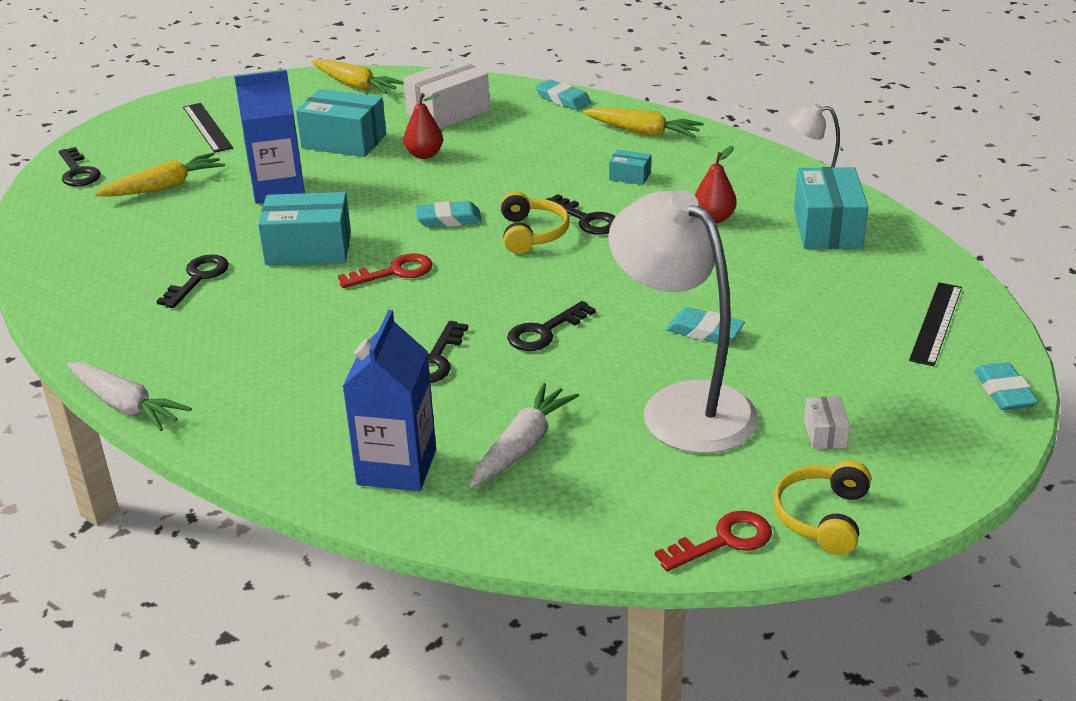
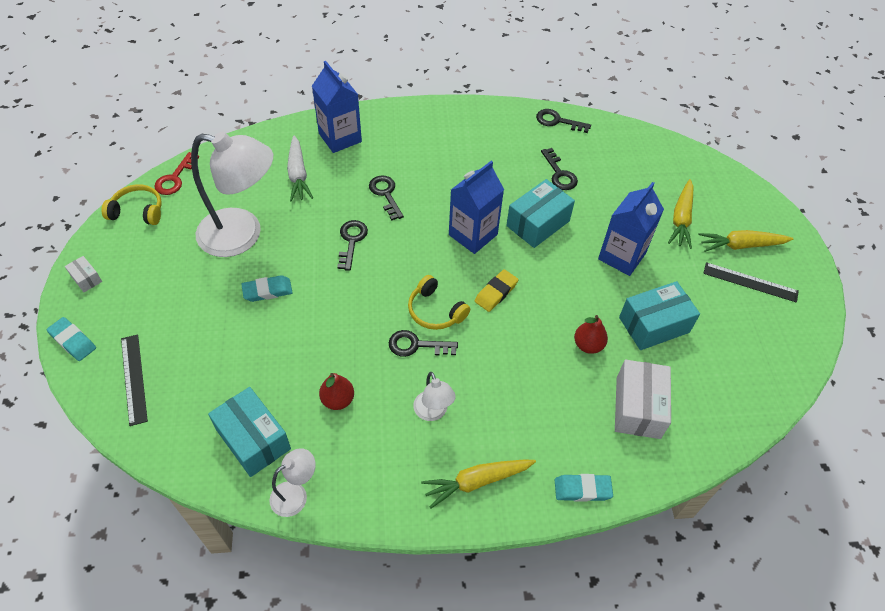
camera: 135 degrees right, 20 degrees up
black key [59,147,101,186] -> black key moved to [536,109,591,133]
white carrot [67,362,192,431] -> none
yellow carrot [312,59,404,94] -> yellow carrot moved to [698,230,793,252]
red key [338,253,433,288] -> blue carton [449,161,504,254]
turquoise eraser [415,201,482,228] -> yellow eraser [475,269,518,312]
turquoise box [609,149,651,185] -> white lamp [413,372,456,421]
yellow headphones [773,460,871,555] -> yellow headphones turned 60 degrees counterclockwise [101,184,162,225]
white box [804,397,850,449] -> white box moved to [65,256,102,292]

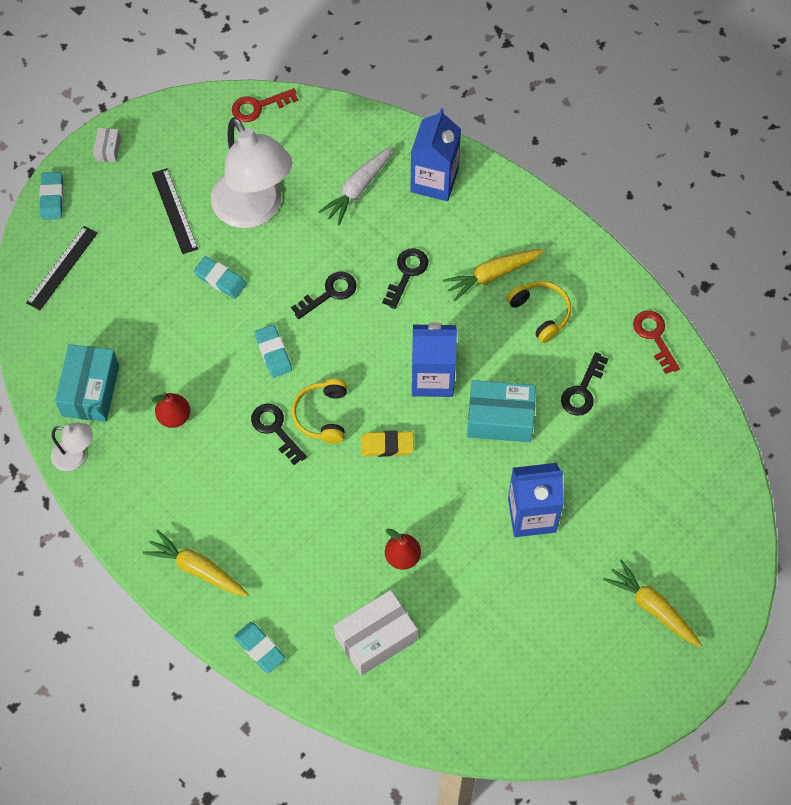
camera: 50 degrees right, 10 degrees up
yellow headphones [101,184,162,225] -> yellow headphones moved to [506,281,571,343]
white lamp [413,372,456,421] -> none
black key [536,109,591,133] -> red key [633,310,680,374]
turquoise box [619,281,700,350] -> none
yellow carrot [668,179,693,249] -> yellow carrot moved to [443,249,544,301]
black ruler [703,262,799,303] -> black ruler moved to [152,168,198,254]
none -> turquoise eraser [255,325,292,378]

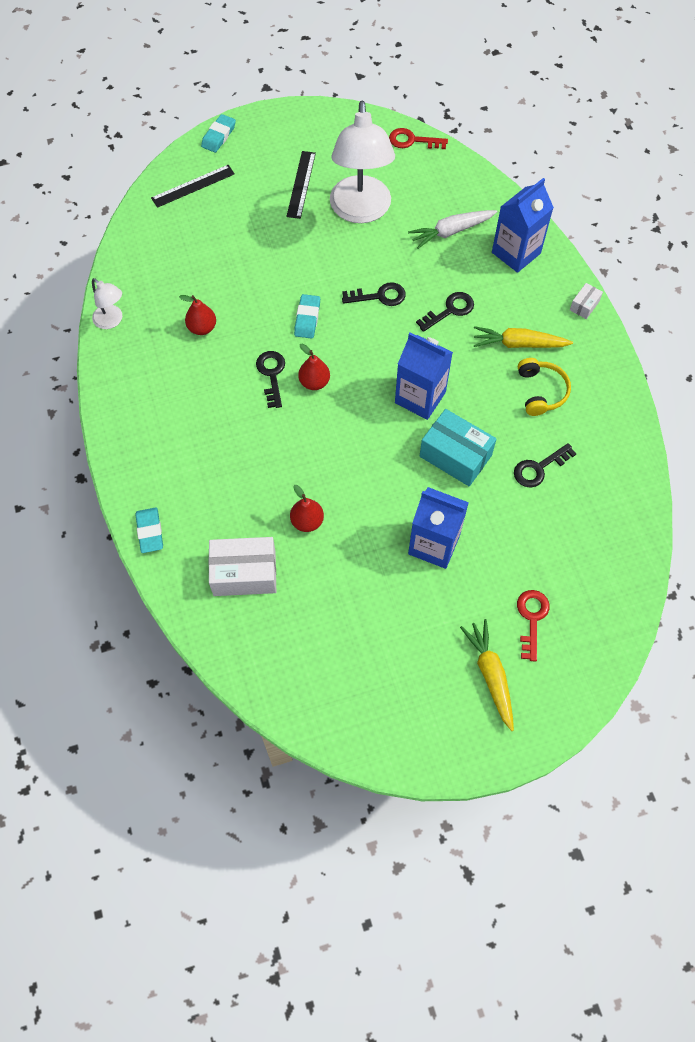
camera: 30 degrees right, 0 degrees up
turquoise box [55,344,119,422] -> none
white box [93,128,121,162] -> white box moved to [570,283,603,319]
yellow carrot [142,530,249,596] -> none
turquoise eraser [194,256,247,299] -> none
yellow headphones [292,379,347,444] -> red pear [298,343,330,390]
yellow eraser [361,430,414,457] -> none
red key [633,310,680,374] -> red key moved to [517,590,550,662]

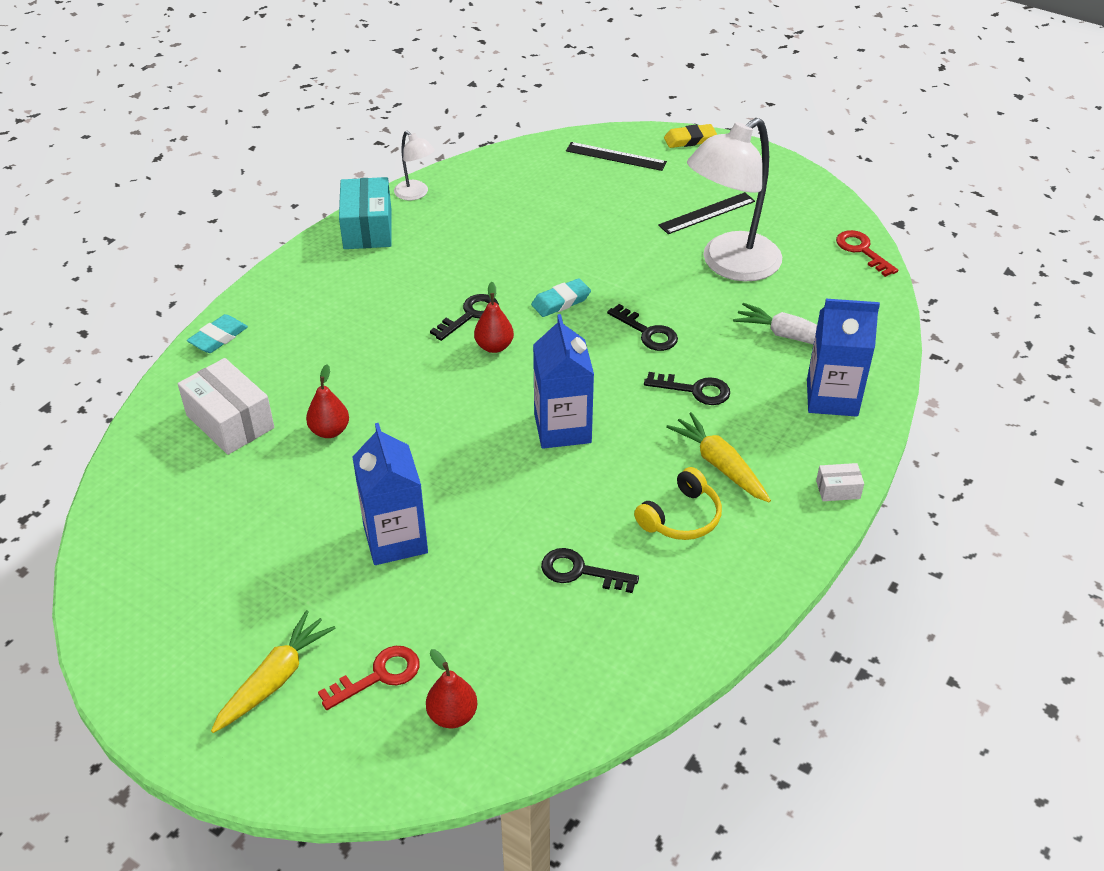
camera: 50 degrees right, 20 degrees down
white lamp [92,278,122,329] -> white lamp turned 45 degrees counterclockwise [394,131,435,201]
red pear [179,295,216,335] -> red pear moved to [426,649,477,728]
turquoise eraser [201,114,236,153] -> yellow eraser [664,124,717,148]
turquoise box [420,409,496,486] -> turquoise box moved to [339,177,392,249]

